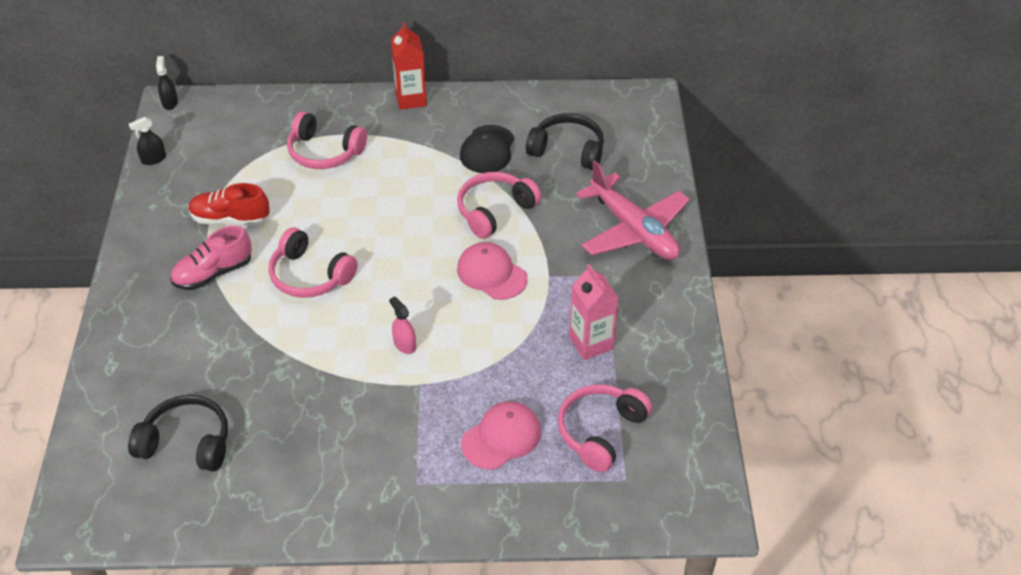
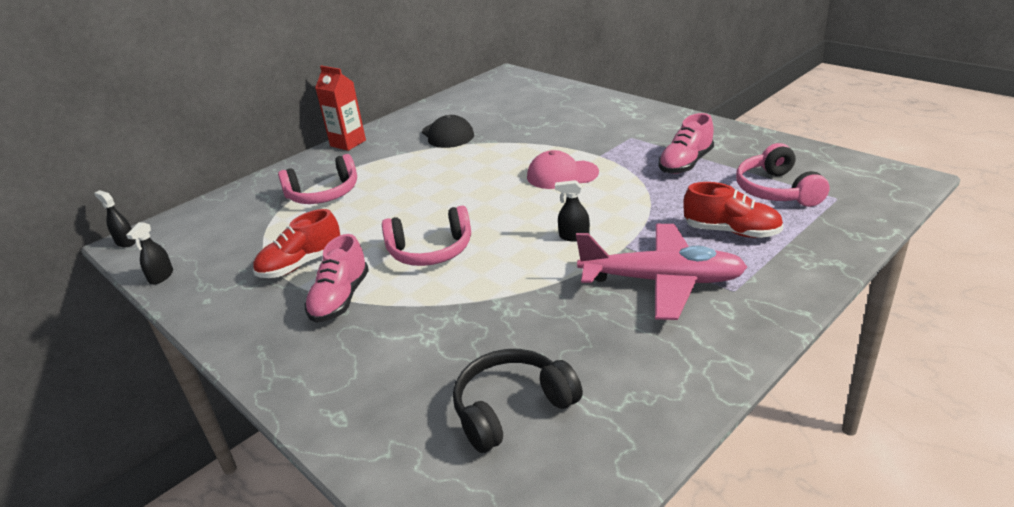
camera: 40 degrees left, 15 degrees down
pink spray bottle [389,296,416,354] -> black spray bottle [555,180,590,241]
pink headphones [457,172,541,239] -> none
pink cap [461,401,541,470] -> red shoe [683,182,784,238]
black headphones [526,113,604,170] -> none
pink carton [569,264,619,360] -> pink shoe [659,113,714,174]
pink plane [576,160,690,260] -> pink plane moved to [576,224,747,320]

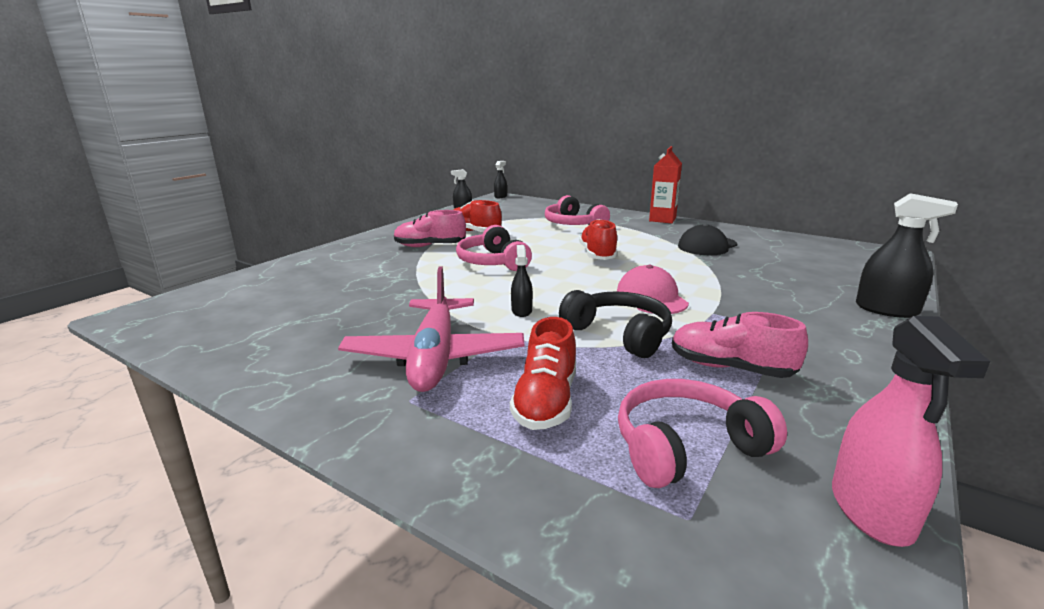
camera: 75 degrees right, 10 degrees down
black headphones [453,349,583,453] -> black headphones moved to [559,290,672,358]
none -> red shoe [579,219,618,260]
none -> pink spray bottle [832,316,990,547]
none -> black spray bottle [856,193,958,318]

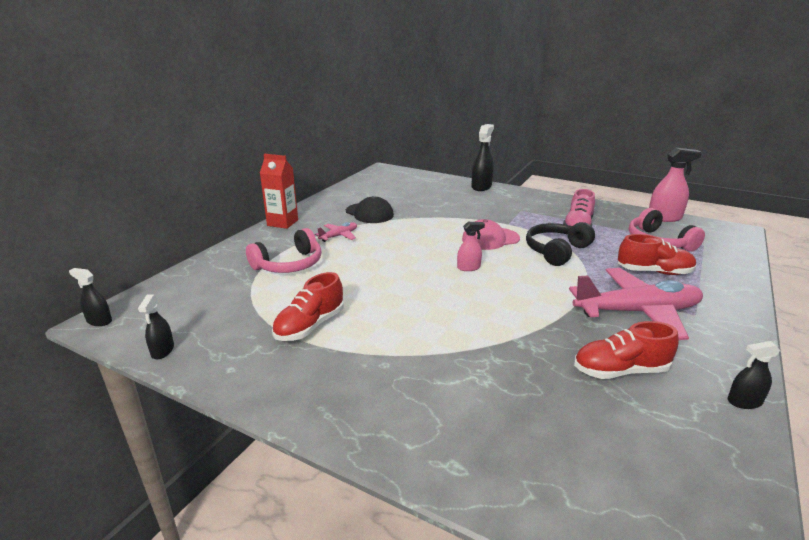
camera: 95 degrees left, 5 degrees up
pink shoe [394,210,466,247] -> none
pink headphones [456,225,532,271] -> none
black spray bottle [511,245,533,317] -> black spray bottle moved to [728,341,780,409]
red shoe [579,219,618,260] -> red shoe moved to [574,321,679,379]
none -> pink plane [315,222,357,242]
none -> pink spray bottle [457,222,485,271]

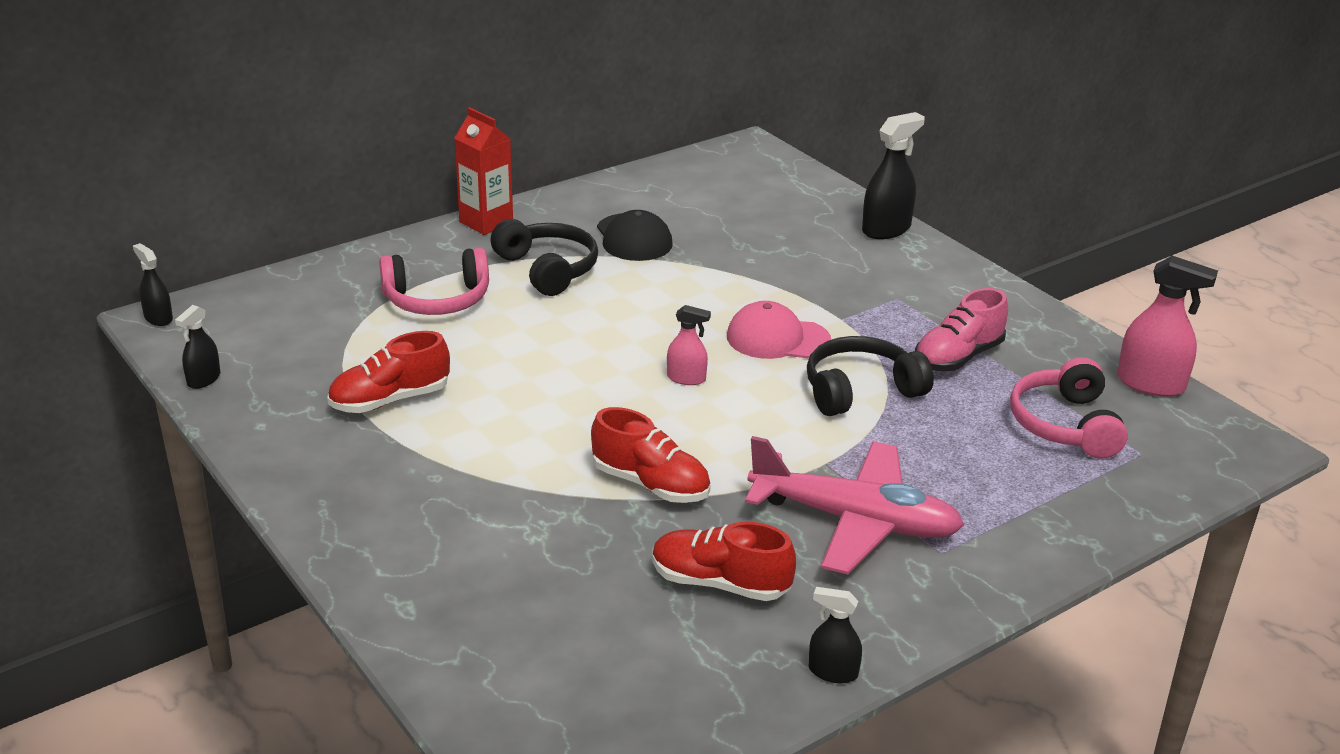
camera: 25 degrees right, 5 degrees up
pink plane [315,222,357,242] -> black headphones [490,219,598,296]
red shoe [618,234,697,275] -> red shoe moved to [591,407,711,503]

